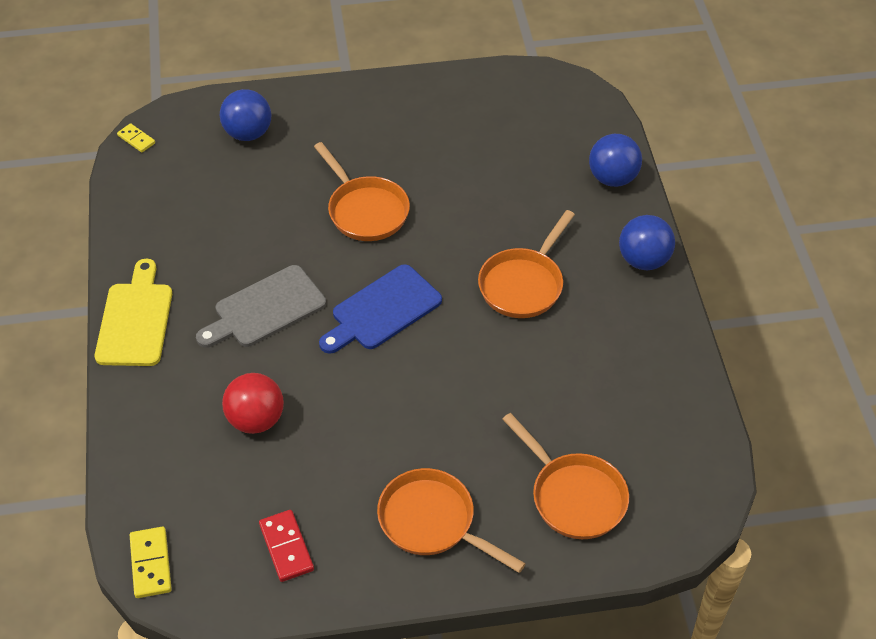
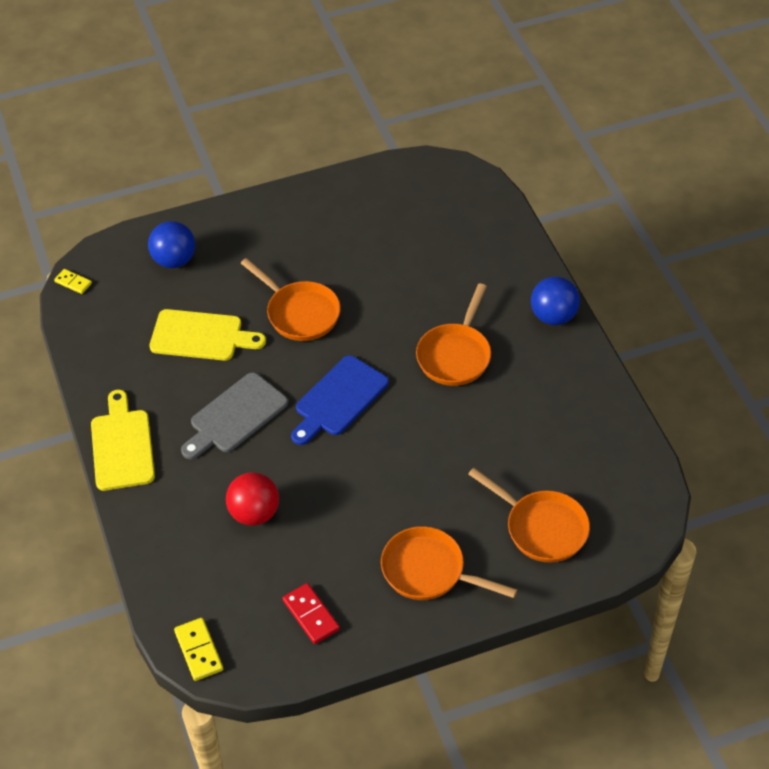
camera: 10 degrees left, 0 degrees up
blue ball [589,134,642,187] -> none
none -> yellow cutting board [149,309,266,361]

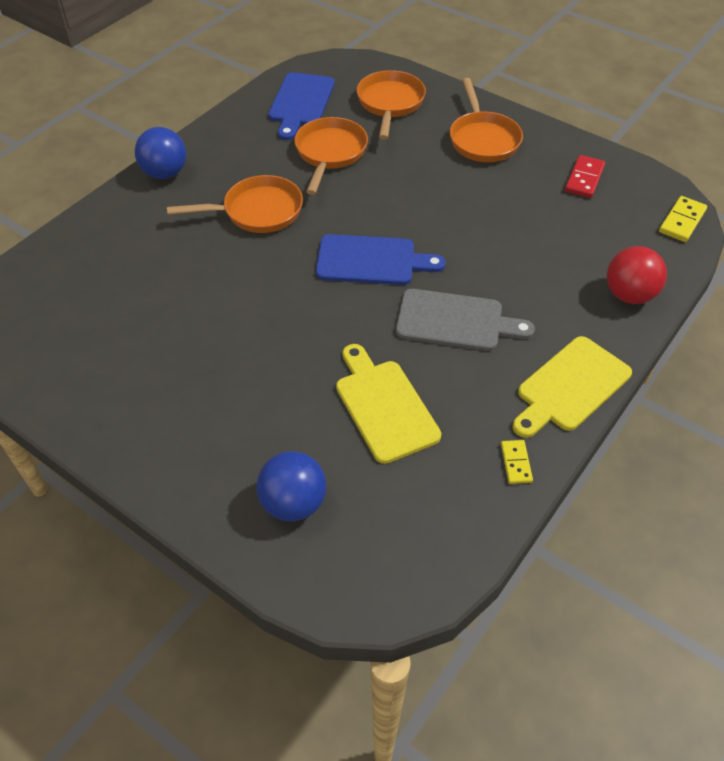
camera: 125 degrees left, 0 degrees up
yellow domino [54,269,92,294] -> yellow domino moved to [501,440,533,484]
red ball [226,472,279,526] -> red ball moved to [607,246,667,304]
orange pan [241,258,341,341] -> orange pan moved to [294,117,368,195]
none -> blue cutting board [268,72,335,140]

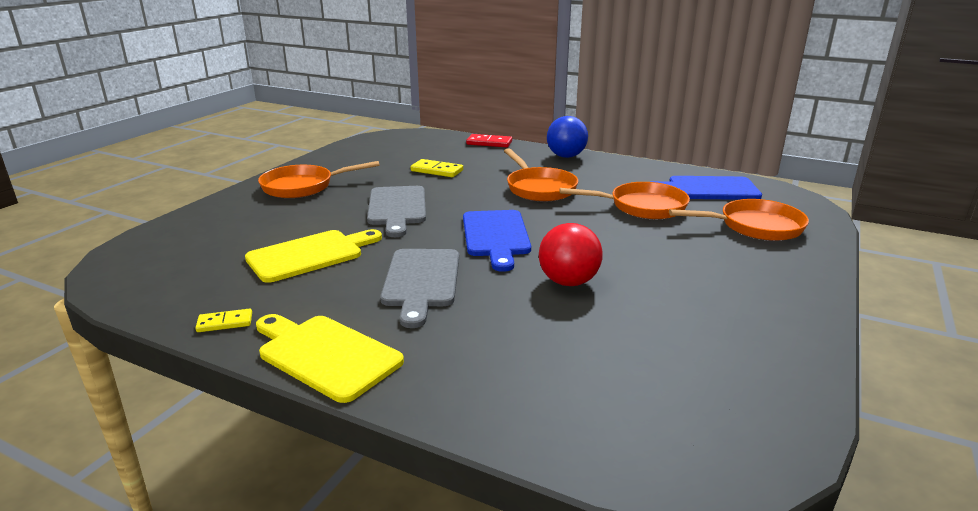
camera: 80 degrees right, 25 degrees down
blue ball [256,451,327,521] -> none
orange pan [450,78,523,162] -> orange pan moved to [258,161,380,198]
red domino [565,155,605,198] -> red domino moved to [466,134,512,147]
red ball [607,246,667,304] -> red ball moved to [539,223,603,286]
yellow domino [659,196,707,242] -> yellow domino moved to [411,159,463,177]
none -> grey cutting board [367,186,426,237]

